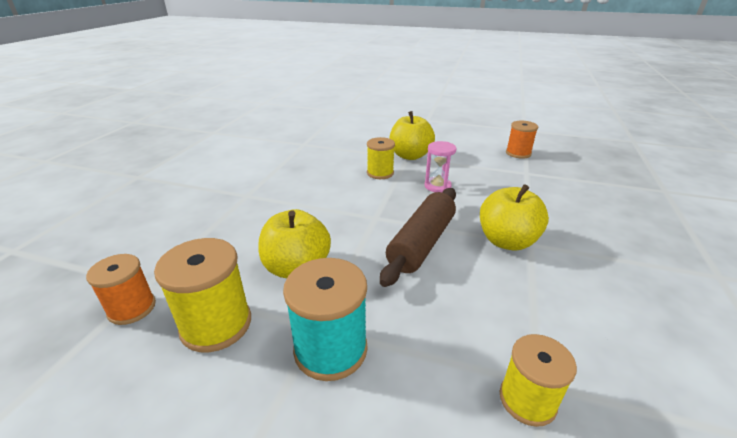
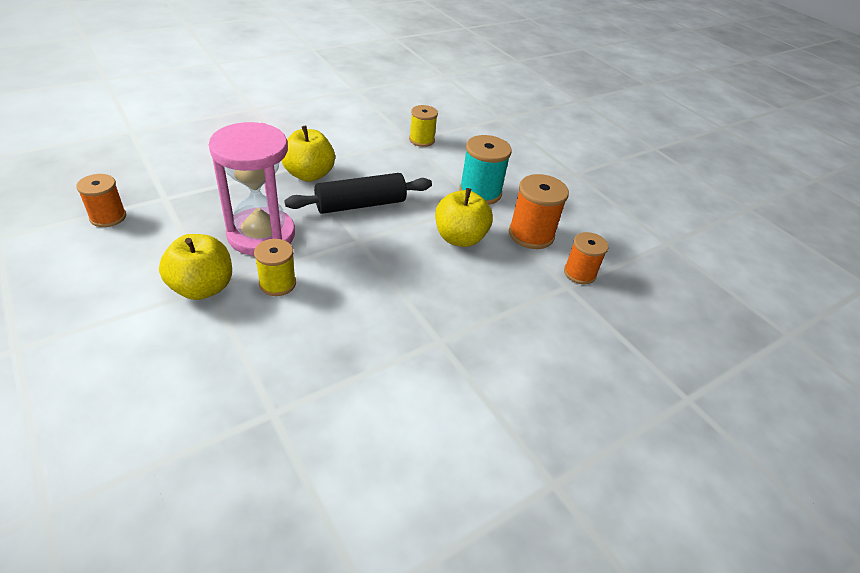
camera: 145 degrees left, 10 degrees up
yellow spool [154,238,251,352] -> orange spool [509,174,569,249]
brown rolling pin [380,188,456,287] -> black rolling pin [284,173,432,214]
pink hourglass [425,141,456,192] -> pink hourglass [209,122,295,256], size x2.14

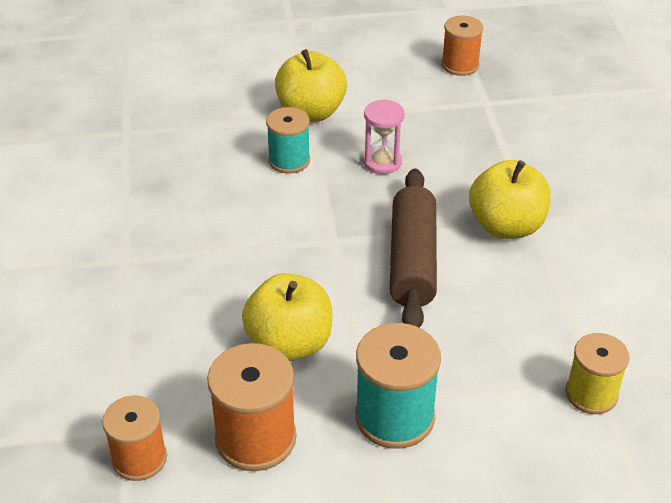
camera: 120 degrees right, 0 degrees up
pink hourglass [209,122,295,256] -> pink hourglass [363,100,405,174], size x0.47
yellow spool [254,239,296,296] -> turquoise spool [266,107,310,174]
black rolling pin [284,173,432,214] -> brown rolling pin [390,169,437,328]

